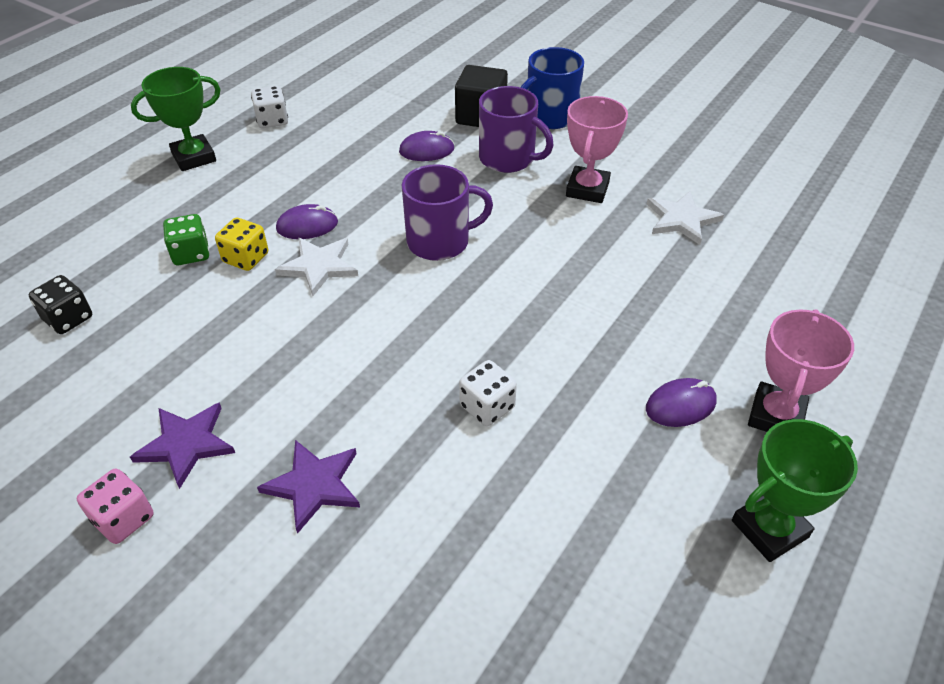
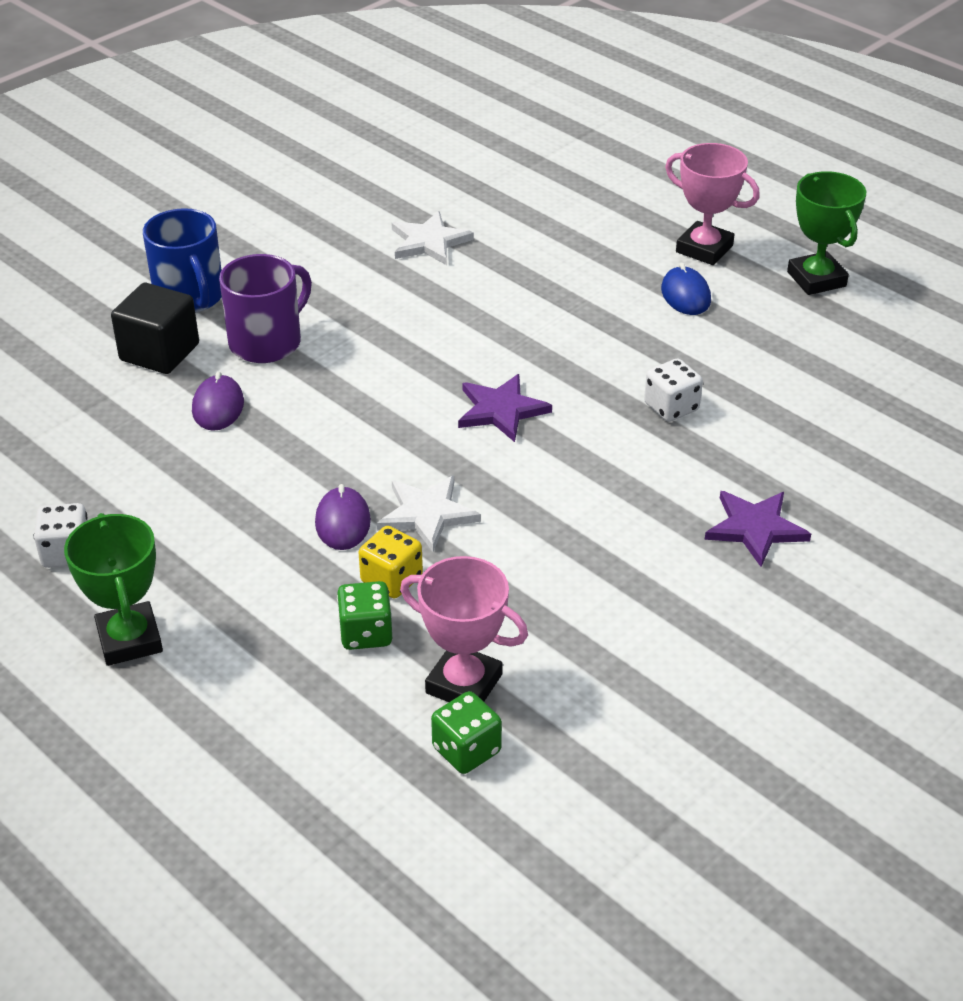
camera: 80 degrees left, 5 degrees down
black dice [29,275,92,334] -> green dice [431,691,502,774]
pink dice [77,469,153,544] -> none
purple star [130,403,235,489] -> purple star moved to [458,374,552,442]
purple mug [402,164,493,261] -> none
pink trophy [566,96,628,203] -> pink trophy moved to [400,556,528,702]
purple mouse [646,378,717,427] -> blue mouse [661,263,711,315]

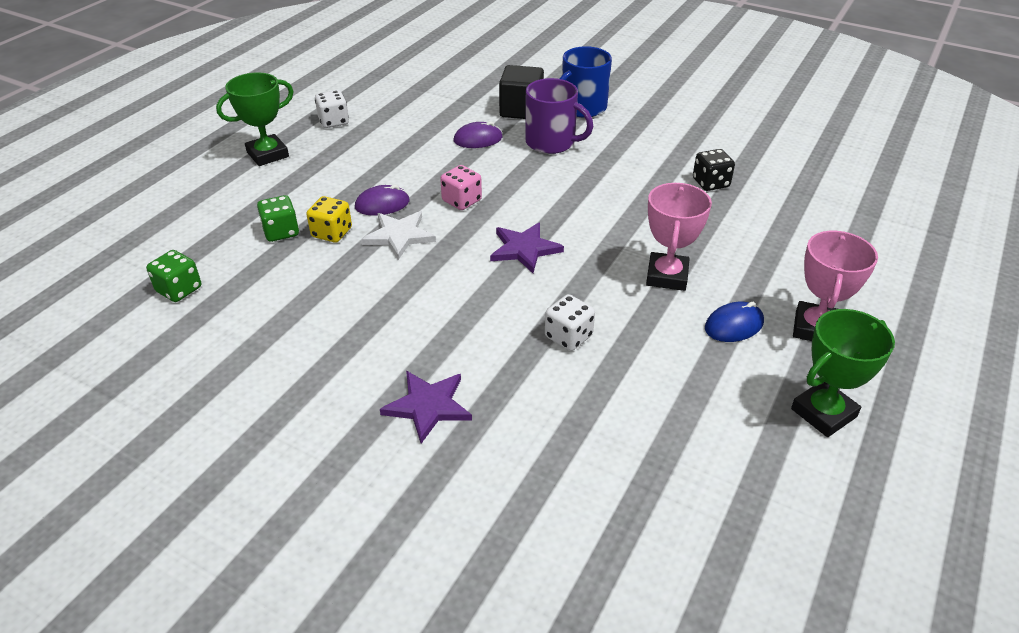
camera: 75 degrees right, 0 degrees up
white star [391,211,474,265] -> black dice [693,149,735,191]
pink trophy [400,556,528,702] -> pink trophy moved to [646,183,712,291]
none -> pink dice [440,165,482,210]

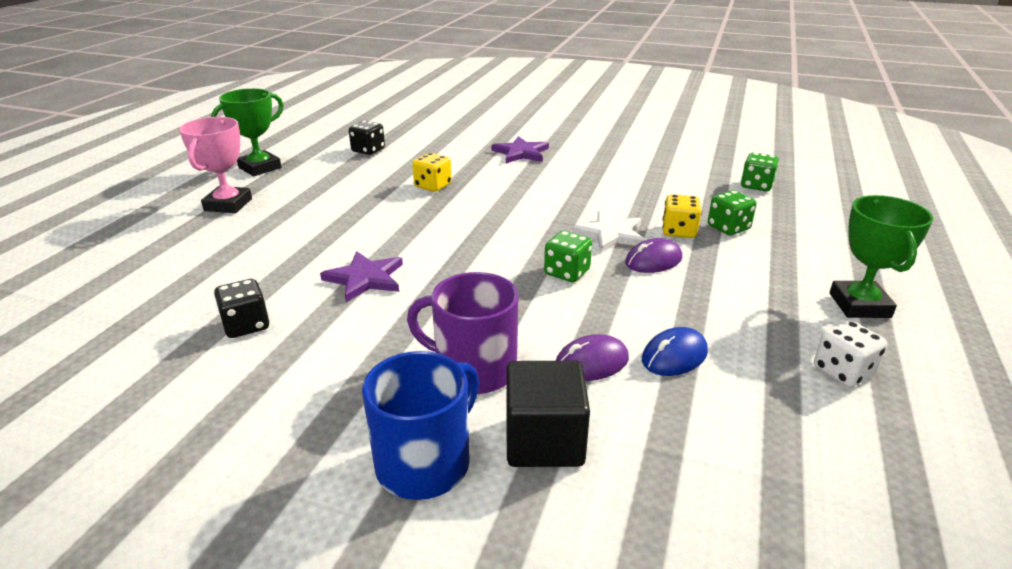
camera: 170 degrees right, 10 degrees down
green trophy [216,73,294,166] -> green trophy turned 45 degrees counterclockwise [829,195,933,318]
pink dice [440,165,482,210] -> green dice [544,231,592,282]
purple star [490,222,564,273] -> purple star moved to [320,251,403,302]
white dice [545,294,595,351] -> yellow dice [412,153,452,192]
pink trophy [646,183,712,291] -> none
blue mouse [705,302,764,342] -> blue mouse moved to [642,327,708,376]
none -> black dice [349,121,385,155]

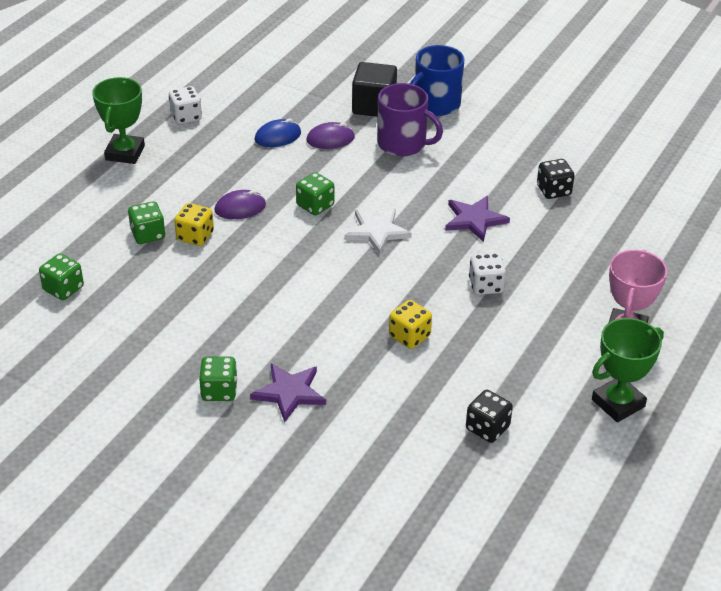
camera: 170 degrees left, 10 degrees up
white star [572,211,645,253] -> white star moved to [344,209,412,255]
none -> green dice [199,356,237,401]
none -> white dice [469,253,506,295]

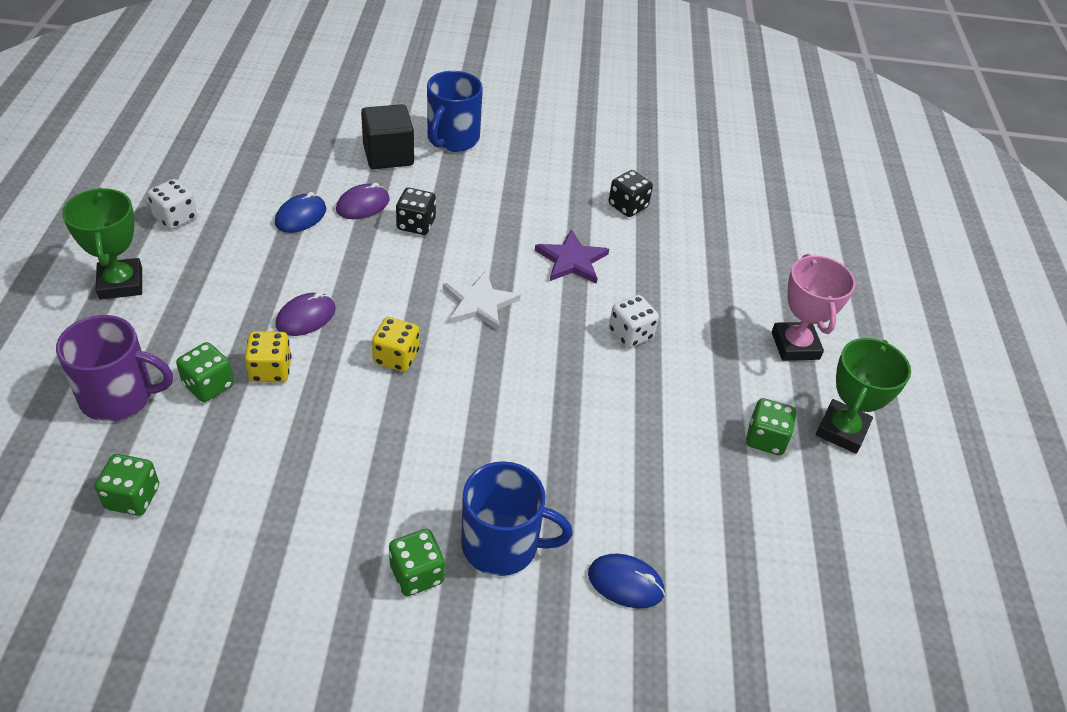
camera: 30 degrees left, 5 degrees up
purple star [250,364,326,422] -> blue mug [461,461,573,576]
green dice [296,172,334,216] -> green dice moved to [746,398,796,455]
purple mug [377,83,443,156] -> purple mug moved to [56,315,173,421]
yellow dice [389,300,432,349] -> yellow dice moved to [372,317,419,372]
black dice [466,390,513,443] -> black dice moved to [396,188,436,235]
none -> blue mouse [588,554,665,608]

